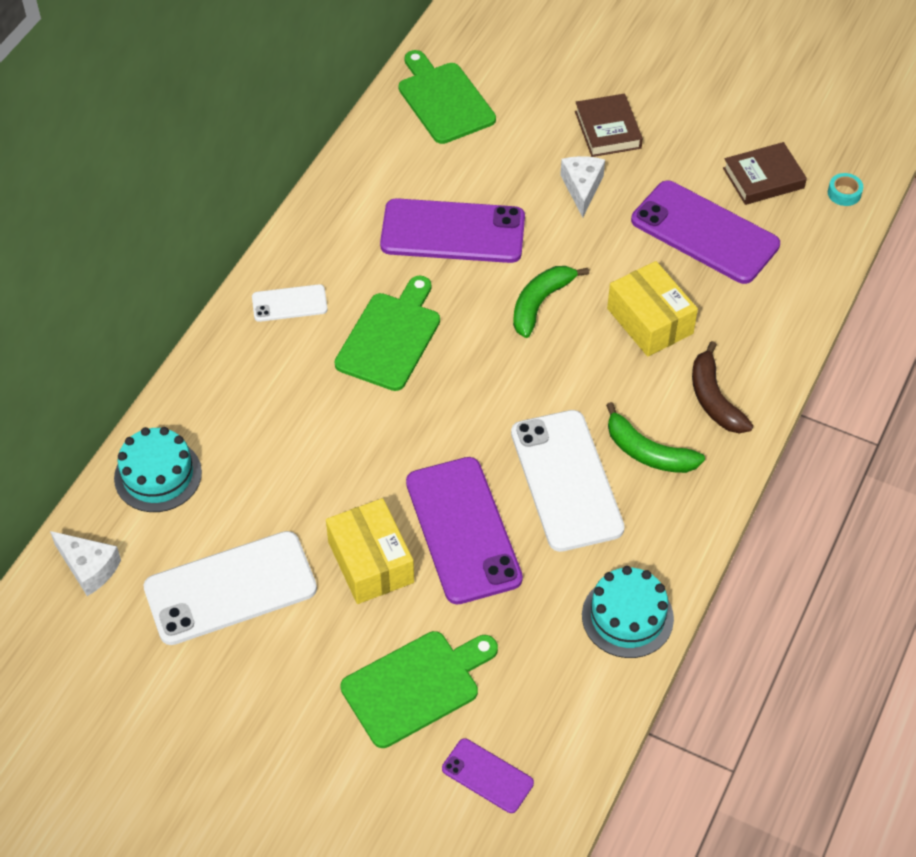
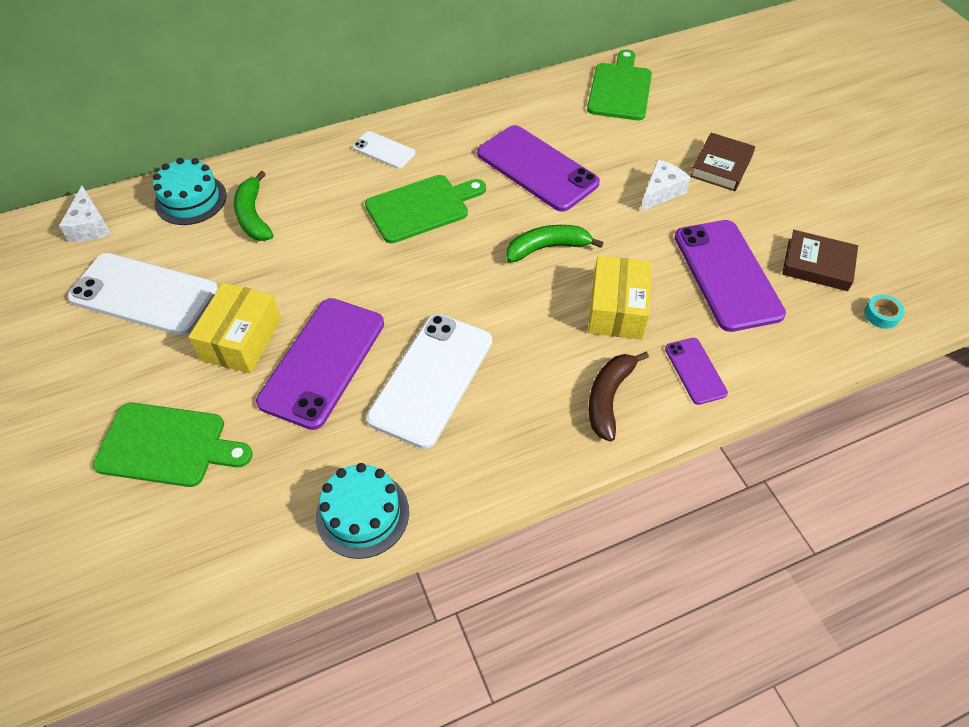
camera: 40 degrees right, 0 degrees up
purple phone [442,738,534,813] -> purple phone moved to [665,338,728,405]
green banana [606,402,705,473] -> green banana moved to [234,171,273,241]

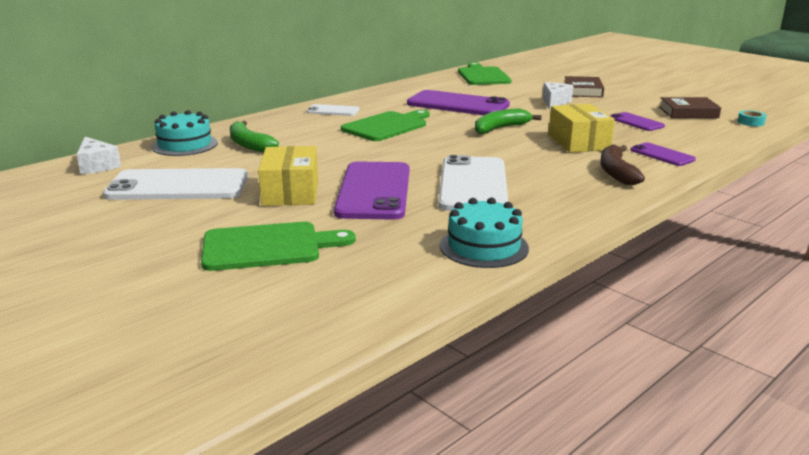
camera: 20 degrees left, 30 degrees down
purple phone [675,220,786,332] -> purple phone [610,112,665,131], size x0.51

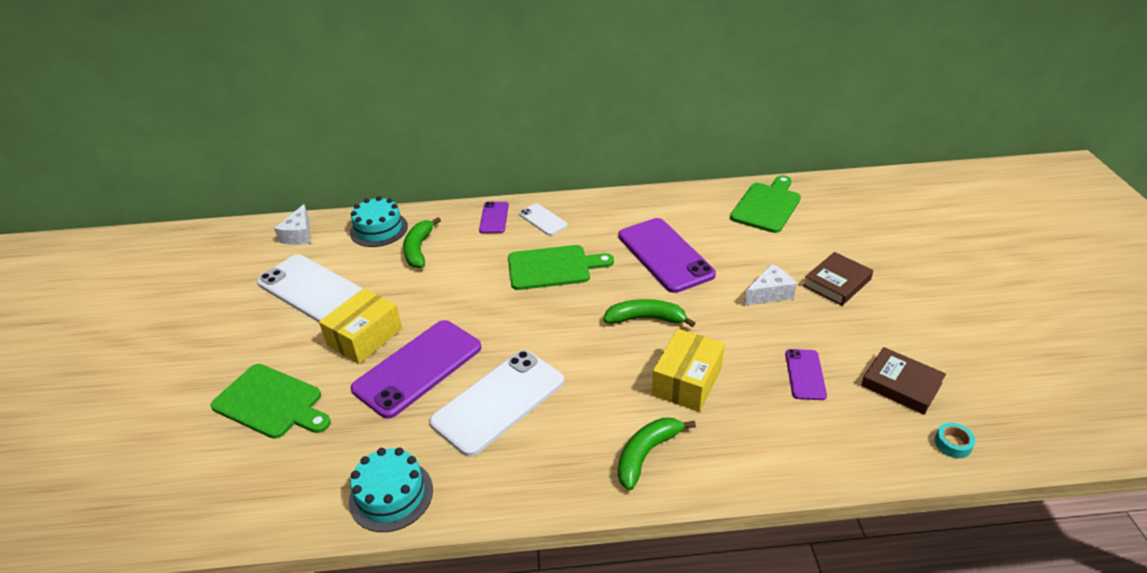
camera: 40 degrees right, 15 degrees up
brown banana [600,145,645,185] -> green banana [618,418,696,490]
purple phone [630,142,696,166] -> purple phone moved to [479,202,509,233]

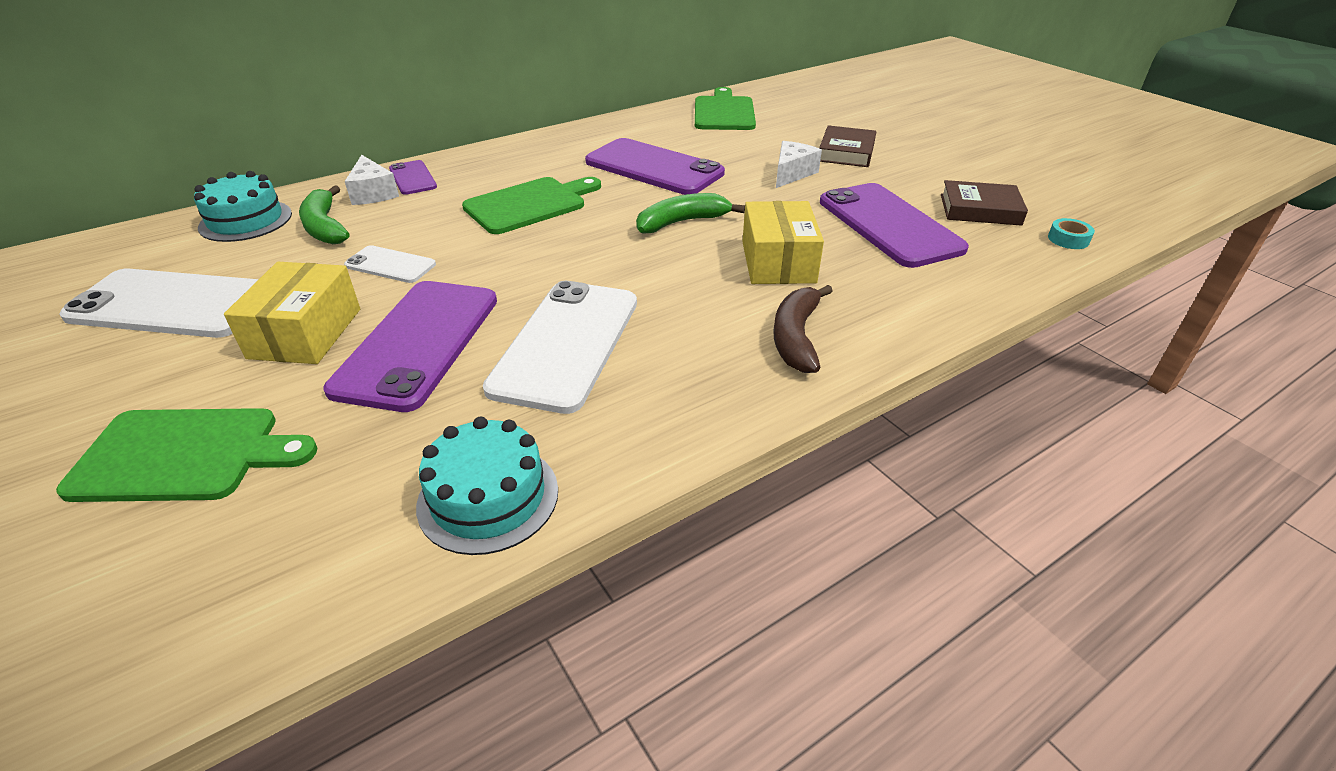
camera: 30 degrees left, 0 degrees up
white cheese [274,204,311,245] -> white cheese moved to [345,155,399,205]
white phone [519,204,568,235] -> white phone moved to [344,245,436,283]
green banana [618,418,696,490] -> brown banana [774,285,832,373]
purple phone [785,349,827,400] -> purple phone [820,183,969,268], size x1.98

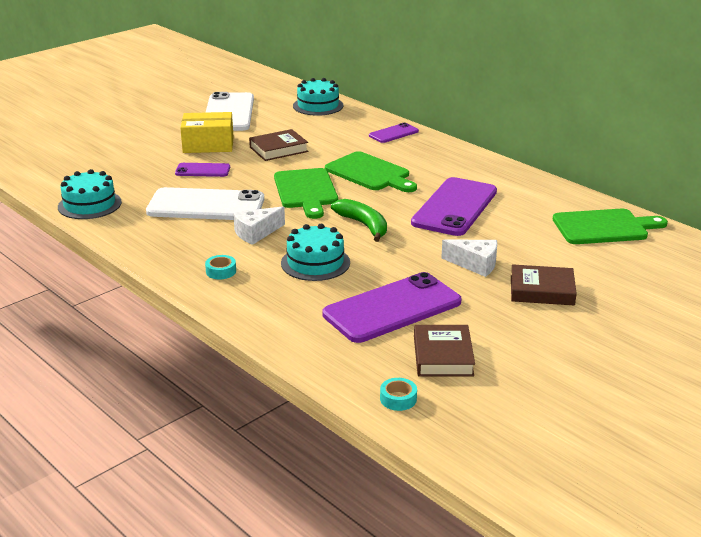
camera: 80 degrees right, 10 degrees down
green cutting board [56,408,317,502] -> green cutting board moved to [274,168,338,219]
green banana [299,185,350,244] -> none
purple phone [323,281,497,412] -> purple phone [175,163,230,177], size x0.51
white phone [344,245,436,283] -> brown book [249,129,308,161]
white cheese [345,155,399,205] -> white cheese moved to [233,206,285,245]
yellow box [742,201,824,284] -> turquoise cake [281,224,350,281]
brown banana [774,285,832,373] -> turquoise tape [205,255,236,279]

